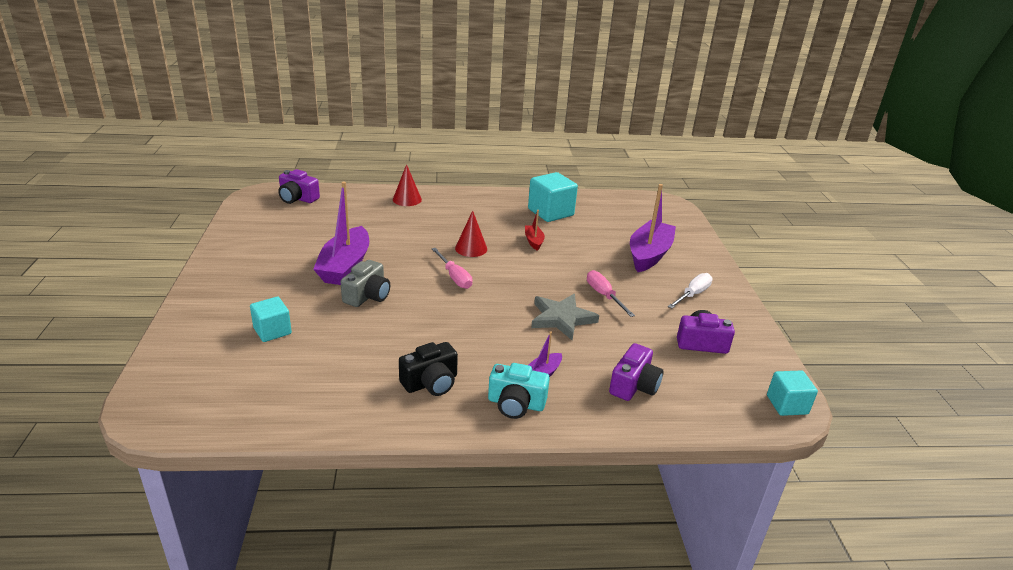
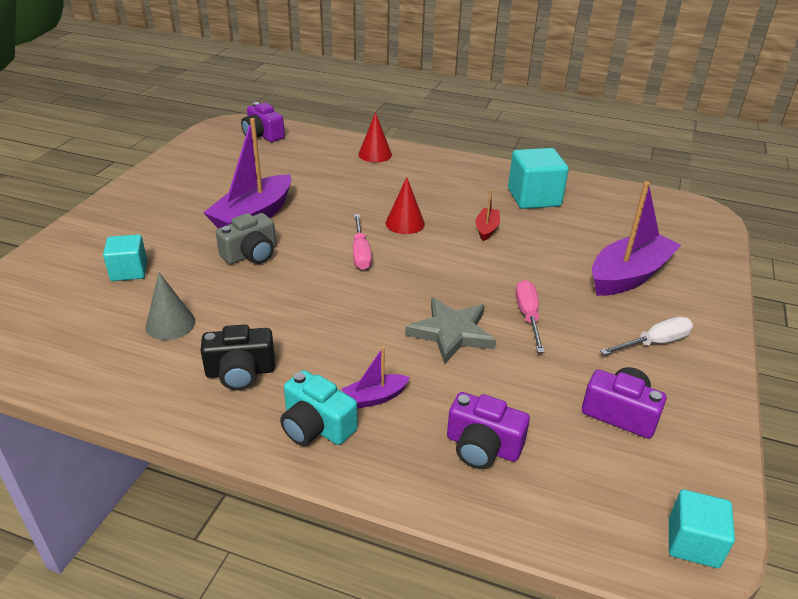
camera: 25 degrees right, 5 degrees up
purple camera [609,343,664,401] -> purple camera turned 60 degrees clockwise [447,392,530,469]
none -> grey cone [145,273,195,340]

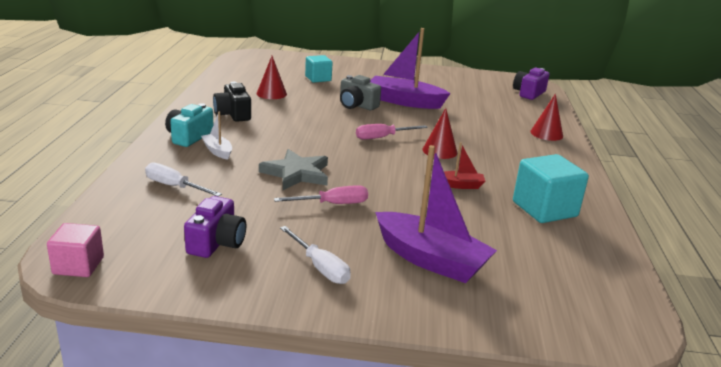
camera: 75 degrees right, 10 degrees down
grey cone [145,273,195,340] -> red cone [257,56,287,99]
purple boat [342,347,410,409] -> white boat [201,112,232,160]
purple camera [447,392,530,469] -> white screwdriver [145,163,222,197]
turquoise cube [669,489,735,568] -> pink cube [47,223,104,277]

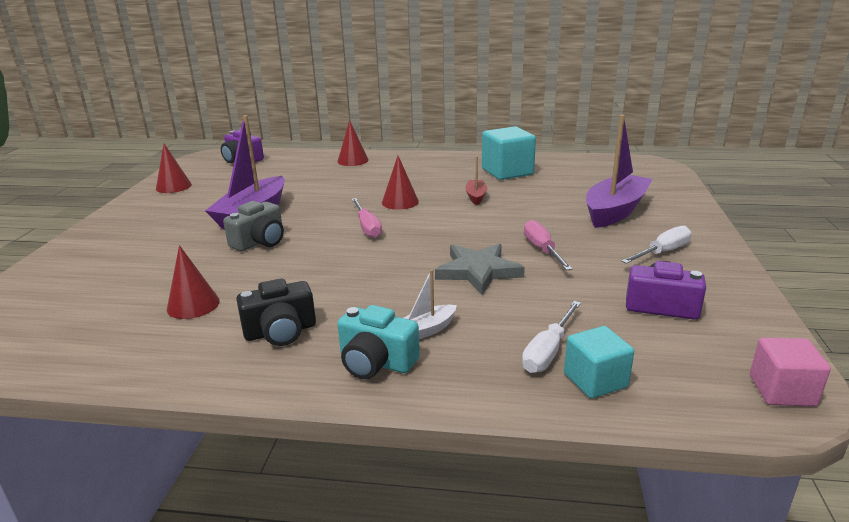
camera: 85 degrees left, 0 degrees up
turquoise cube [305,55,333,83] -> turquoise cube moved to [564,326,634,399]
none -> red cone [156,144,192,193]

